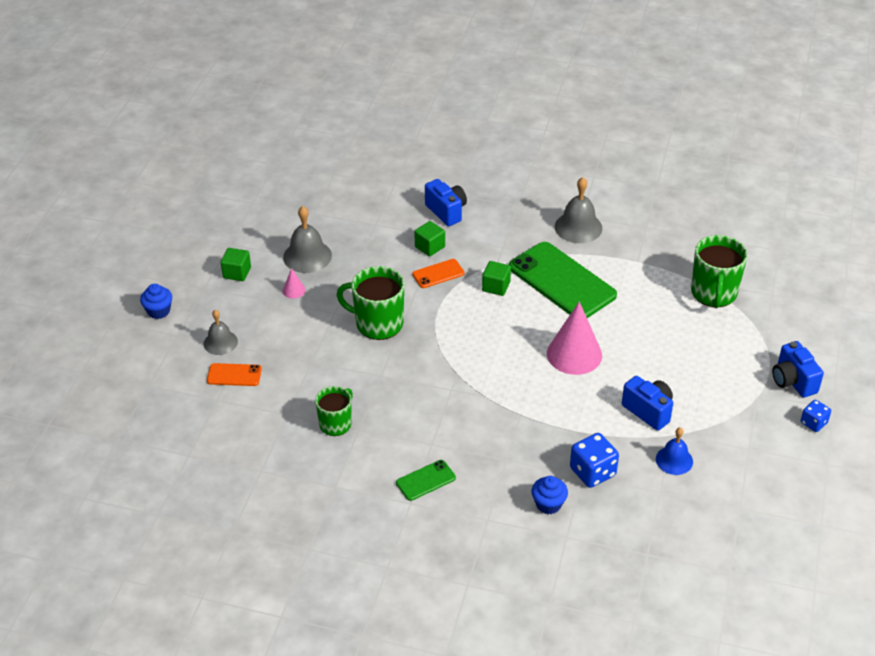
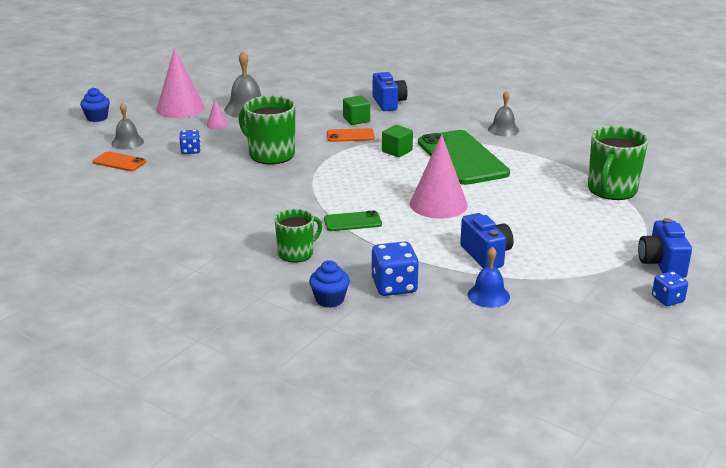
camera: 20 degrees right, 15 degrees down
green cube [221,248,251,281] -> pink cone [156,48,204,118]
green mug [315,386,353,436] -> green mug moved to [275,209,322,263]
green phone [396,460,456,501] -> green phone moved to [324,210,382,231]
grey bell [555,177,602,243] -> grey bell [488,91,519,136], size x0.66
none -> blue dice [180,130,201,154]

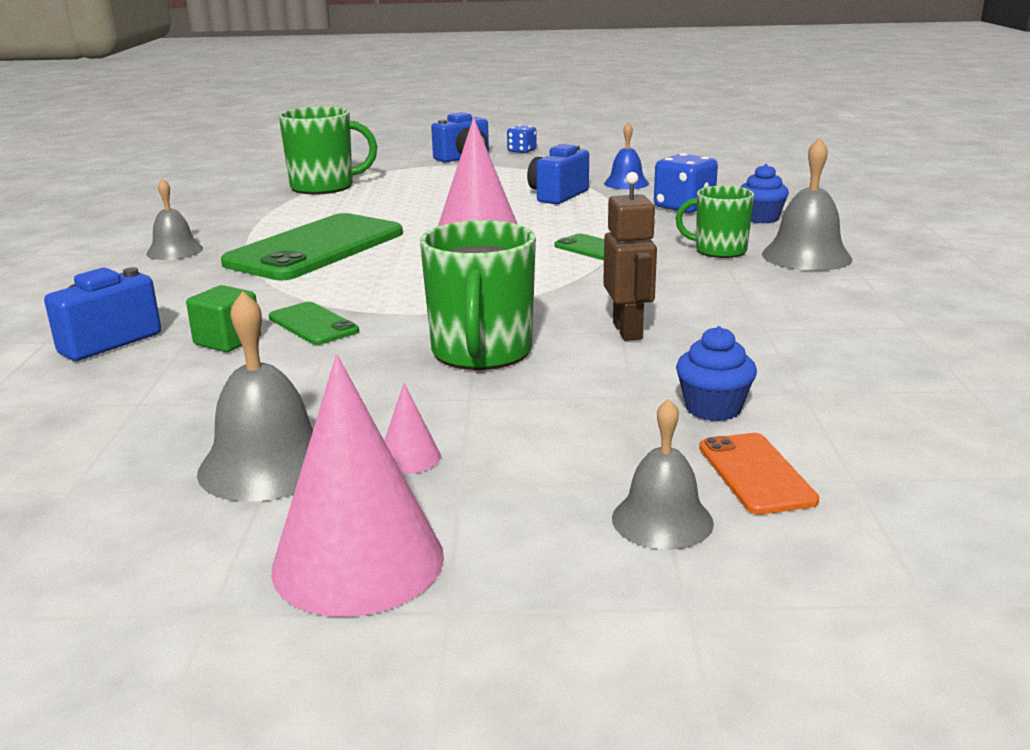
camera: 125 degrees left, 5 degrees down
blue cupcake [80,87,110,122] -> blue cupcake moved to [676,326,757,421]
blue dice [180,130,201,154] -> none
orange phone [327,128,375,142] -> green phone [269,302,359,345]
green cube [382,125,413,157] -> none
none -> brown robot [603,172,657,341]
none -> grey bell [762,138,852,271]

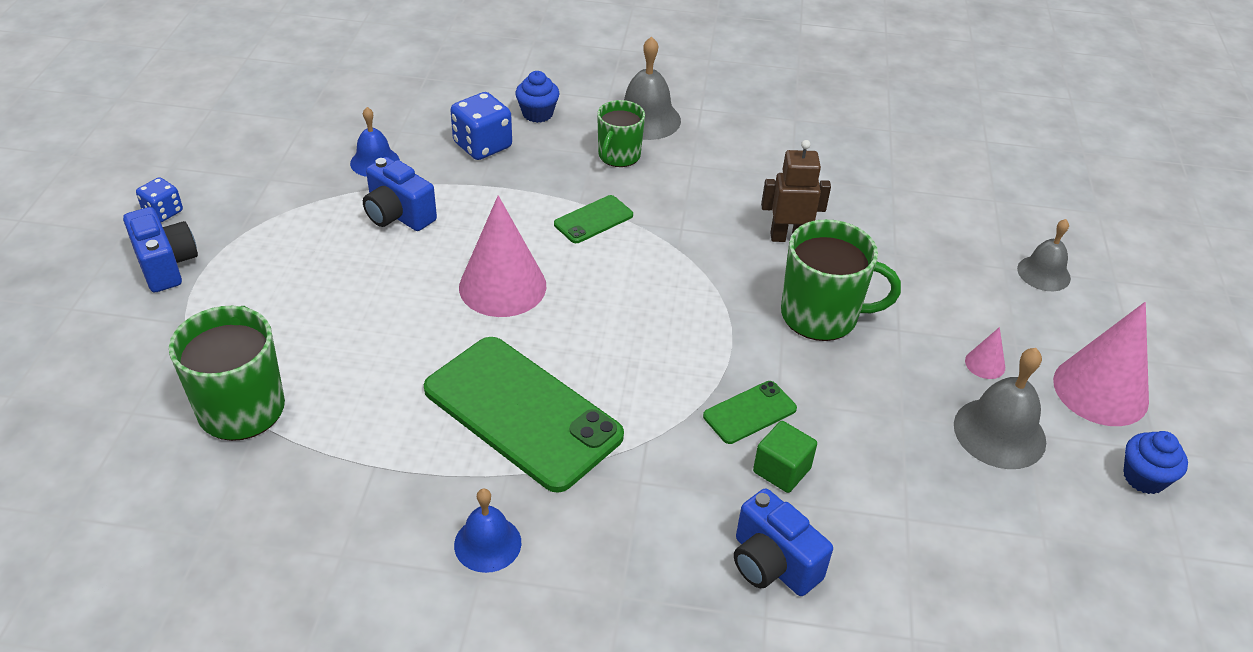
camera: 85 degrees left, 20 degrees up
grey bell [146,178,203,260] -> blue bell [454,489,521,573]
blue cupcake [676,326,757,421] -> blue cupcake moved to [1123,431,1188,494]
orange phone [699,433,819,515] -> none

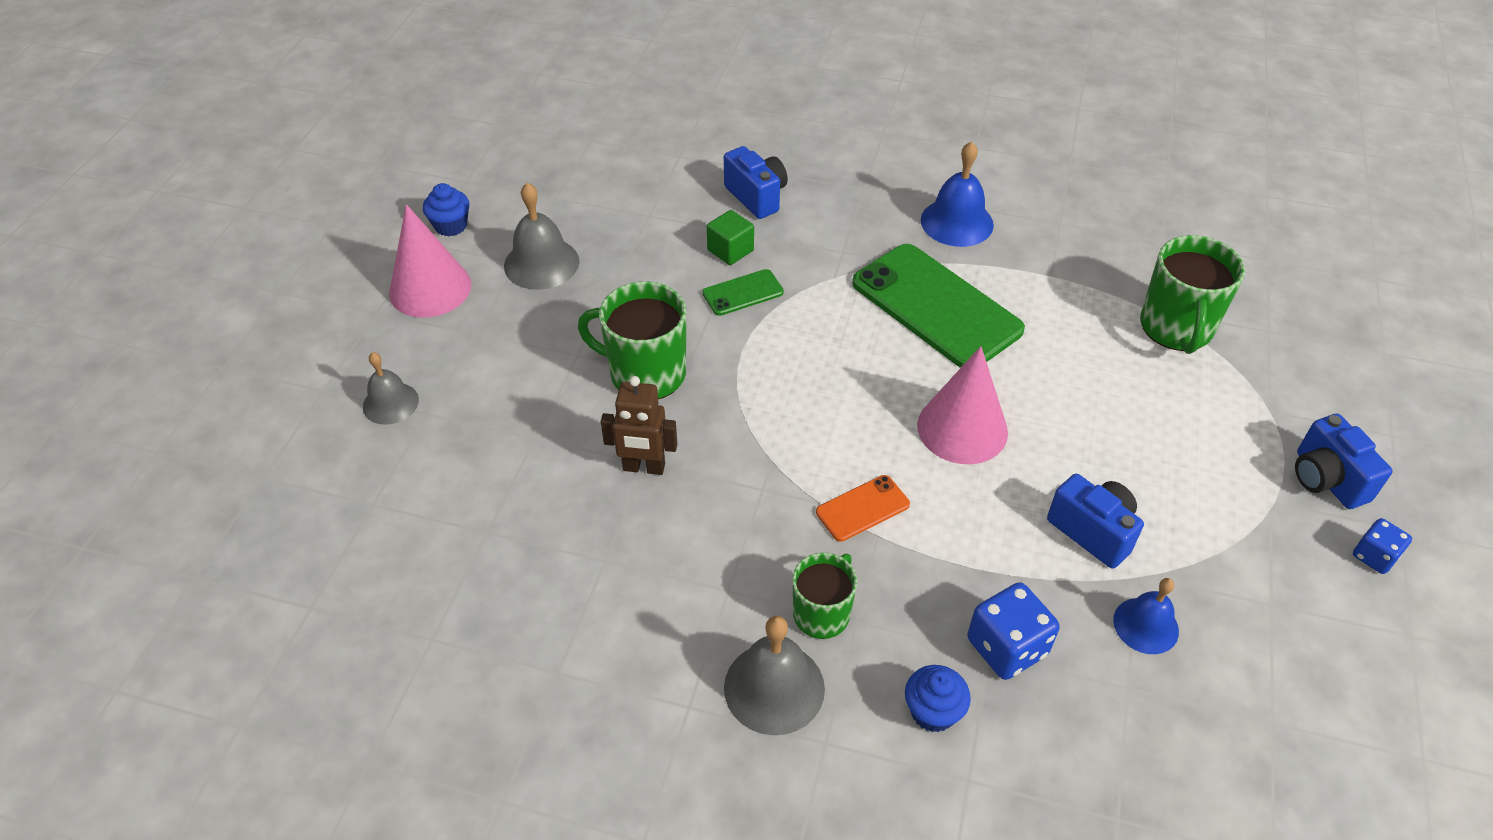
camera: 170 degrees left, 5 degrees up
blue bell [454,489,521,573] -> blue bell [921,141,994,247], size x1.51
green phone [554,195,633,243] -> orange phone [816,475,910,542]
pink cone [965,327,1005,379] -> none

